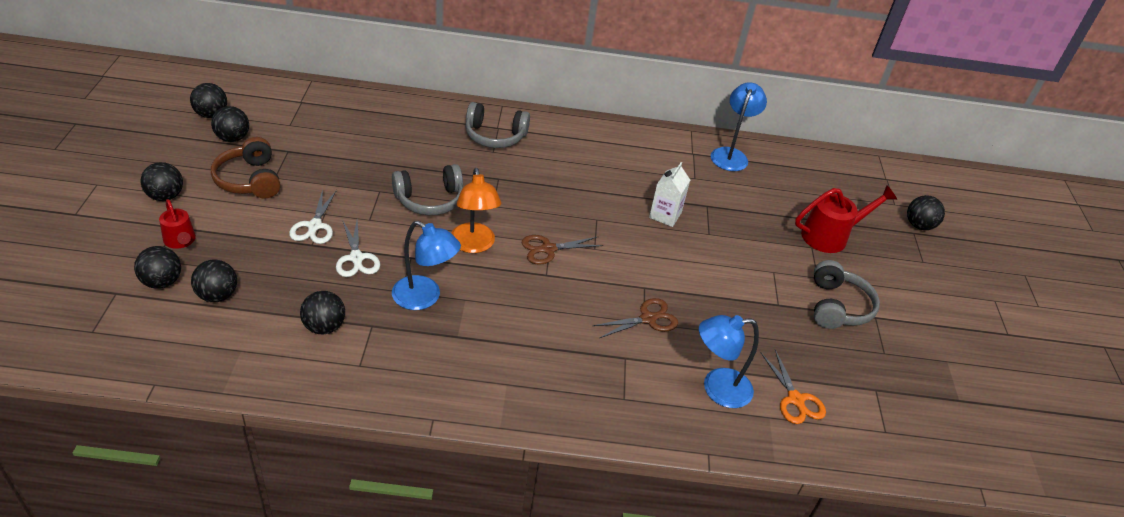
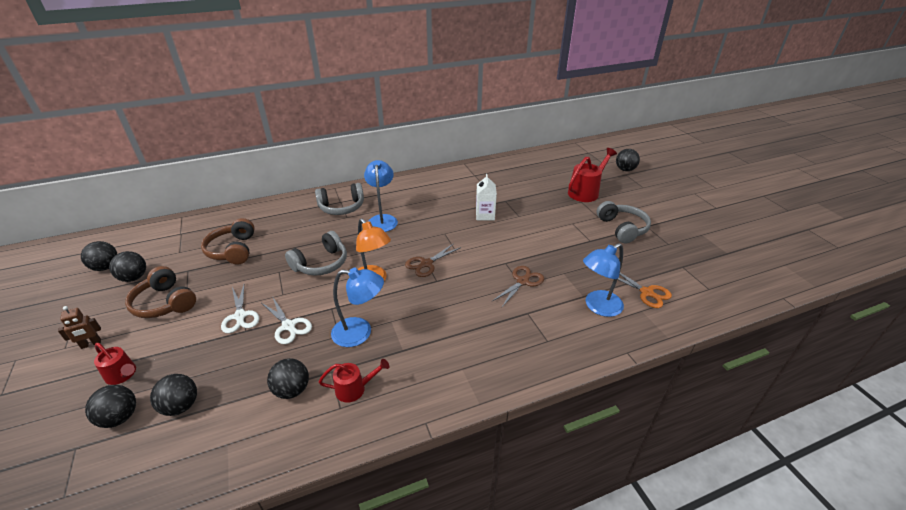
camera: 20 degrees left, 5 degrees down
black ball [140,162,183,201] -> brown robot [58,306,101,349]
blue lamp [711,82,767,171] -> blue lamp moved to [364,160,398,232]
none -> brown headphones [201,218,255,264]
none -> red watering can [319,359,389,403]

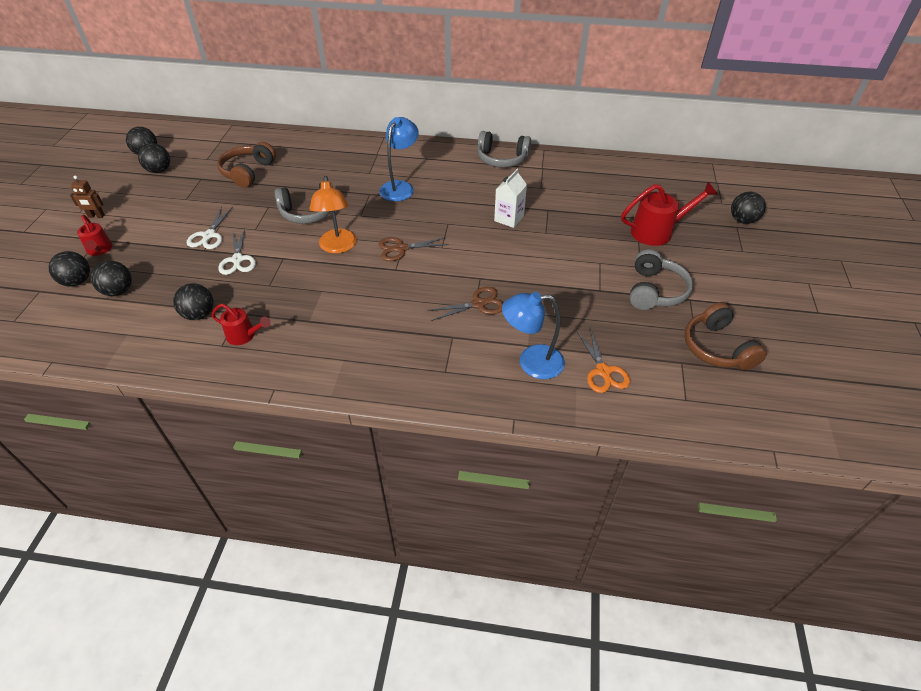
camera: 30 degrees right, 10 degrees up
brown headphones [125,266,196,318] -> brown headphones moved to [684,302,767,370]
grey headphones [315,183,364,215] -> grey headphones moved to [477,131,531,167]
blue lamp [331,268,384,347] -> none

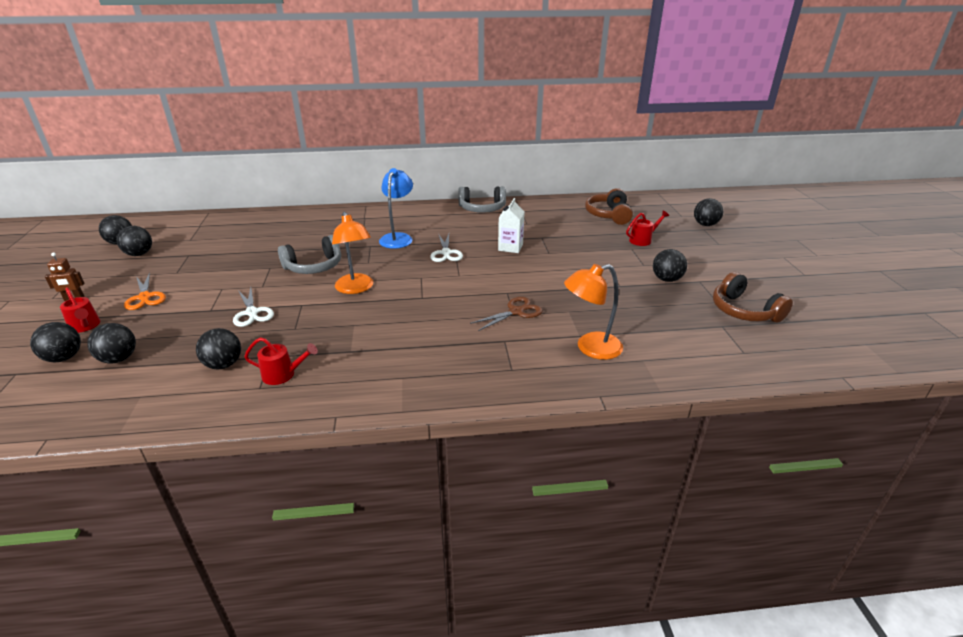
camera: 15 degrees left, 15 degrees down
white scissors [187,207,233,249] -> white scissors moved to [430,234,463,262]
brown headphones [217,142,276,188] -> brown headphones moved to [585,188,633,225]
brown scissors [379,237,449,261] -> none
blue lamp [502,292,565,379] -> orange lamp [564,264,623,360]
orange scissors [577,328,630,393] -> orange scissors moved to [124,272,166,310]
red watering can [621,182,718,246] -> red watering can [626,210,669,246], size x0.60
grey headphones [630,249,693,310] -> black ball [653,249,687,282]

